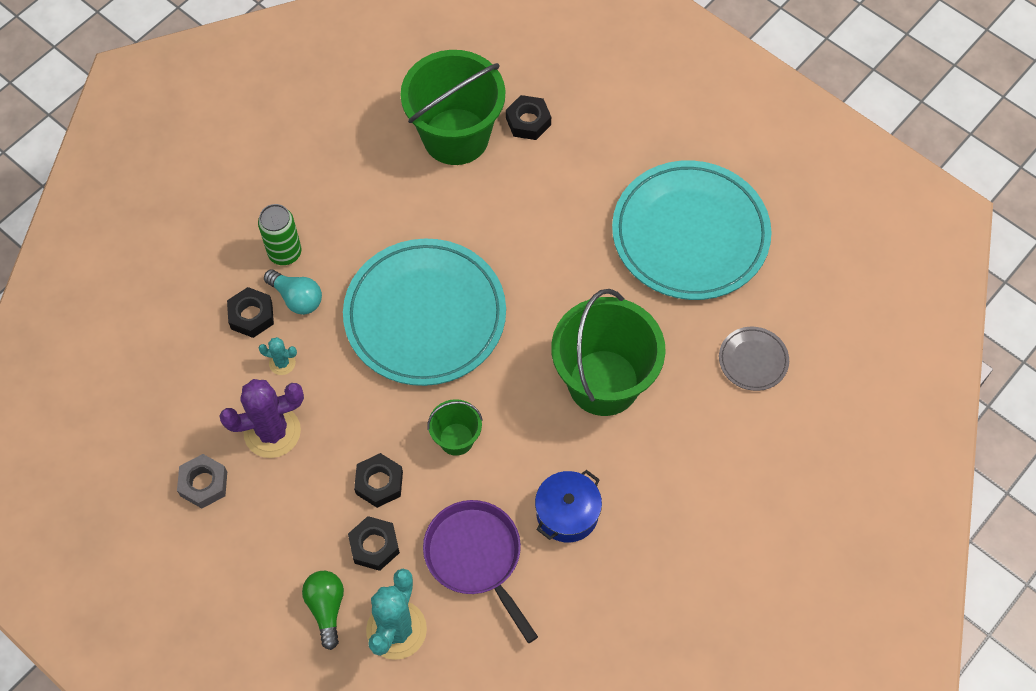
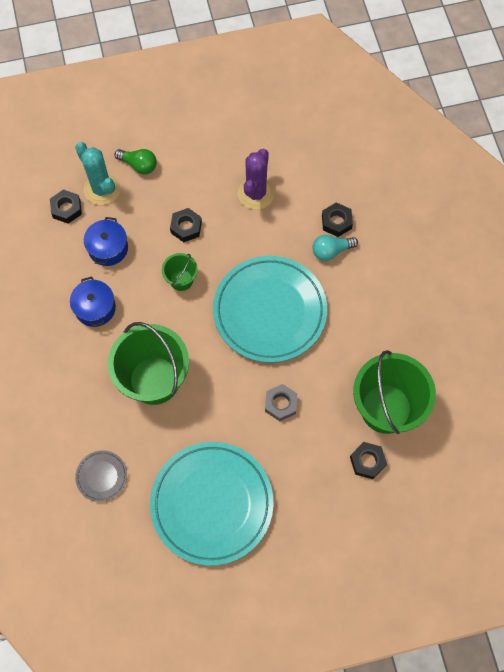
camera: 125 degrees right, 5 degrees up
grey nut [177,454,227,508] -> grey nut moved to [265,384,297,421]
green can [258,204,302,265] -> none
turquoise cactus [259,337,297,375] -> none
black nut [348,516,400,571] -> black nut moved to [50,189,82,224]
purple pan [423,500,538,643] -> blue pot [84,217,128,266]

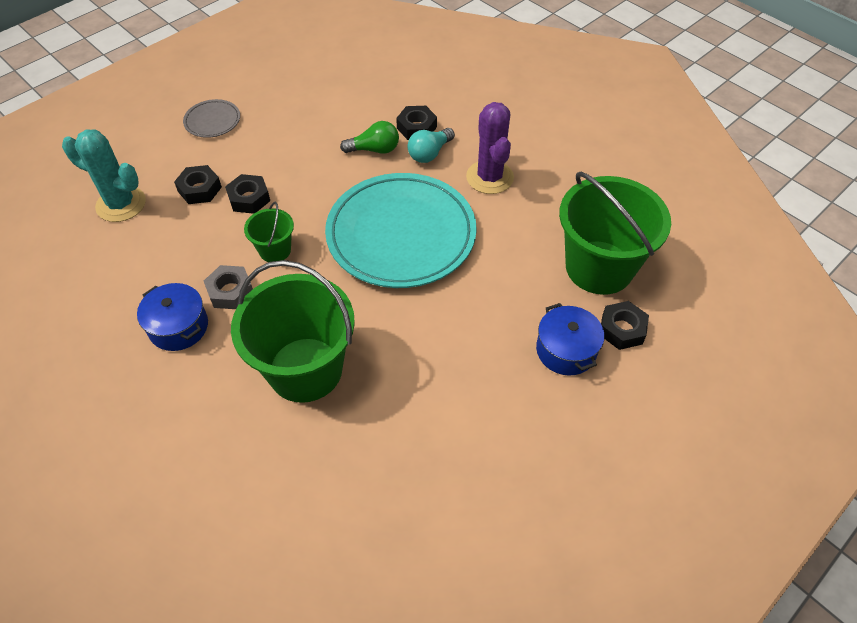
camera: 30 degrees left, 15 degrees down
black nut [50,189,82,224] -> black nut moved to [174,165,222,204]
grey plate [75,450,127,502] -> grey plate moved to [183,99,240,138]
blue pot [84,217,128,266] -> blue pot moved to [536,303,604,376]
green light bulb [114,149,157,174] -> green light bulb moved to [340,121,399,154]
turquoise plate [150,442,274,566] -> none
purple cactus [238,149,274,210] -> purple cactus moved to [466,102,514,194]
grey nut [265,384,297,421] -> grey nut moved to [204,265,253,309]

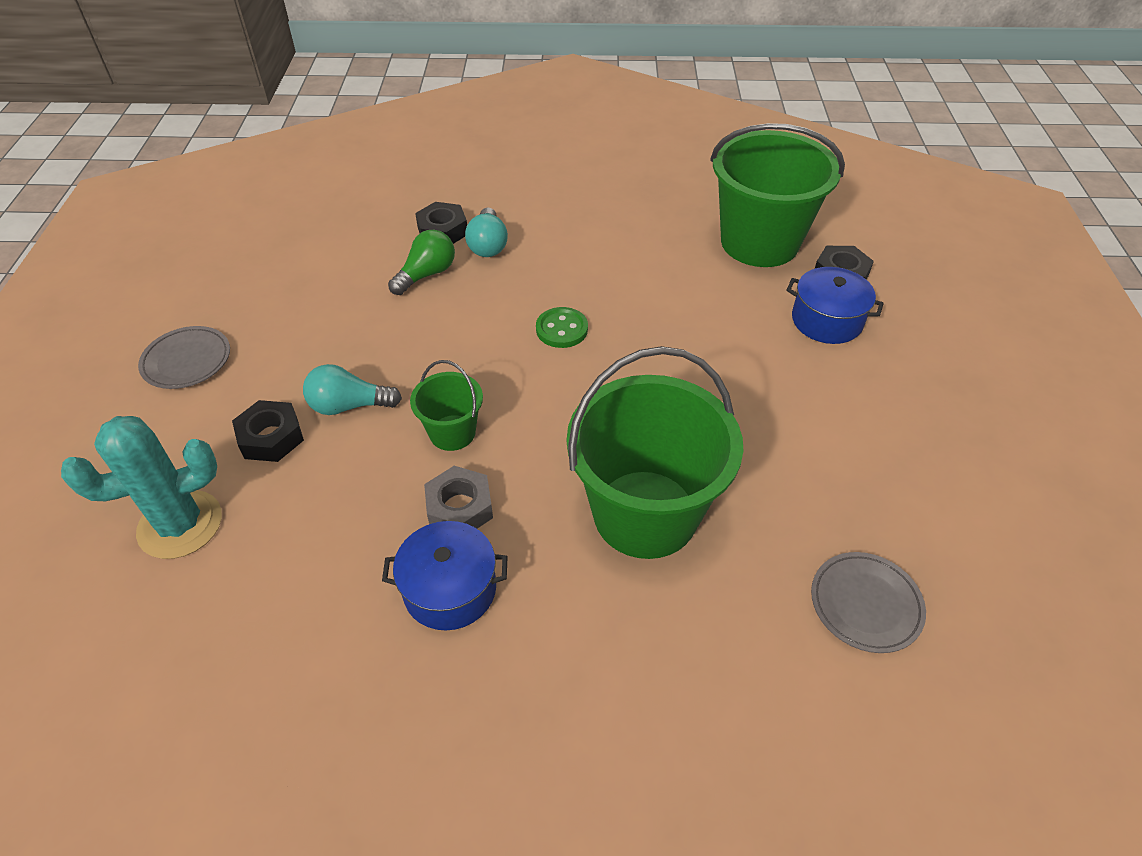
camera: 45 degrees left, 5 degrees down
black nut [225,174,270,214] -> turquoise light bulb [303,364,402,415]
turquoise plate [325,173,477,288] -> green button [536,307,588,348]
purple cactus [466,102,514,194] -> none
none -> grey plate [811,552,926,653]

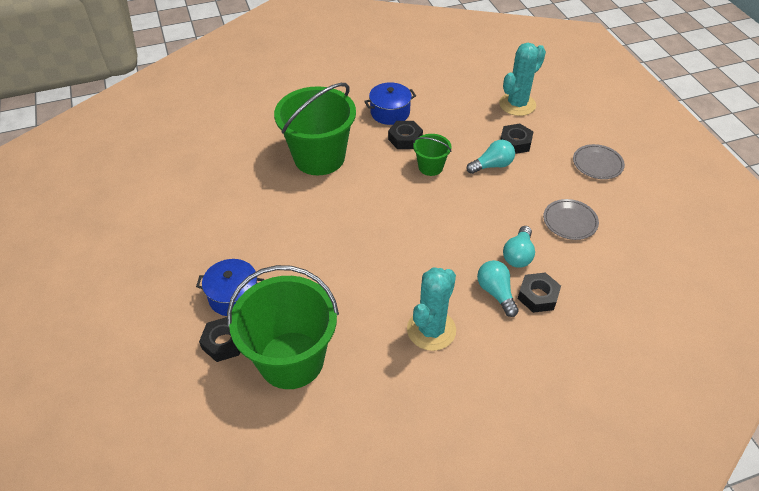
camera: 160 degrees right, 0 degrees up
green light bulb [388,230,455,295] -> turquoise light bulb [503,226,535,268]
grey nut [424,466,493,529] -> black nut [388,121,423,149]
green button [536,307,588,348] -> none
grey plate [811,552,926,653] -> grey plate moved to [543,199,599,240]
none -> turquoise cactus [407,267,456,351]

